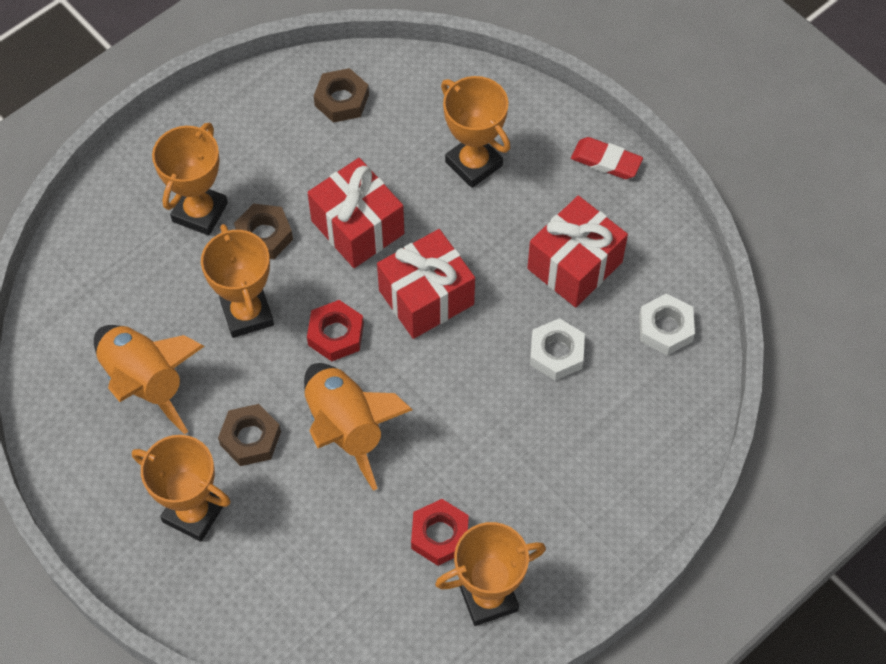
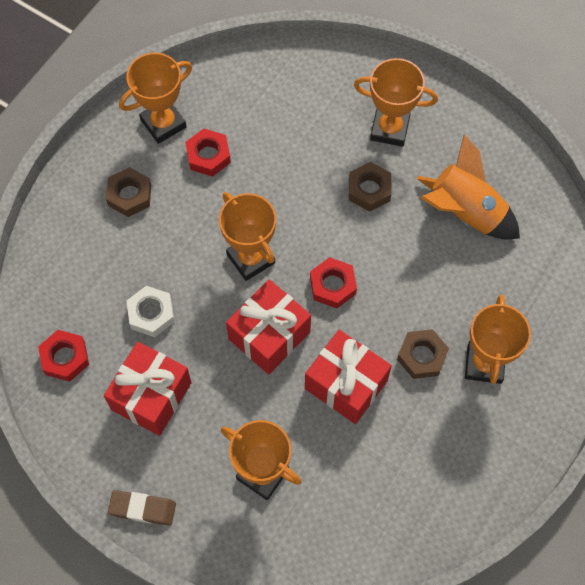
camera: 165 degrees right, 5 degrees up
orange trophy [201,224,274,338] -> orange trophy moved to [219,192,276,281]
orange rocket [304,363,413,491] -> none
brown nut [314,68,369,123] -> brown nut moved to [106,167,151,217]
red eraser [571,137,643,179] -> brown eraser [108,490,176,526]
white nut [639,293,695,355] -> red nut [38,330,89,382]

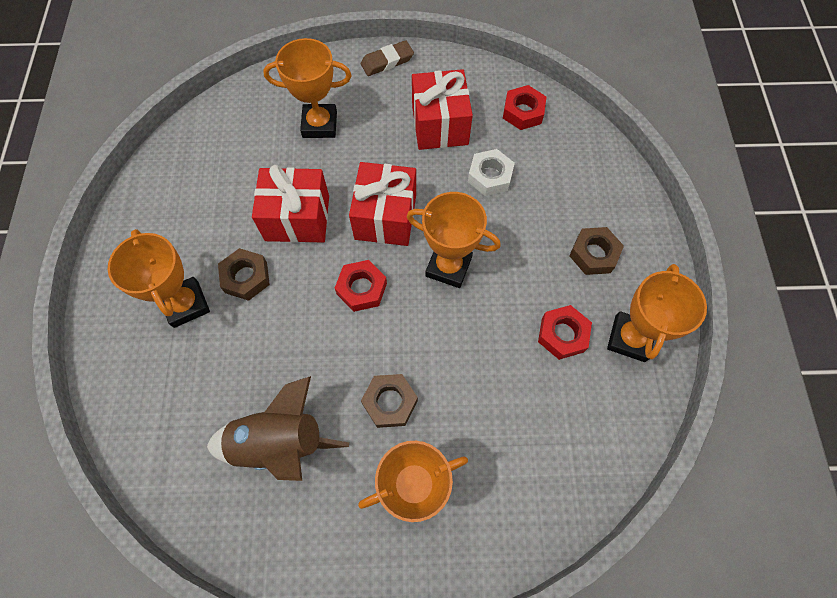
camera: 145 degrees right, 0 degrees up
orange rocket [417,135,520,240] -> brown rocket [207,376,349,481]

